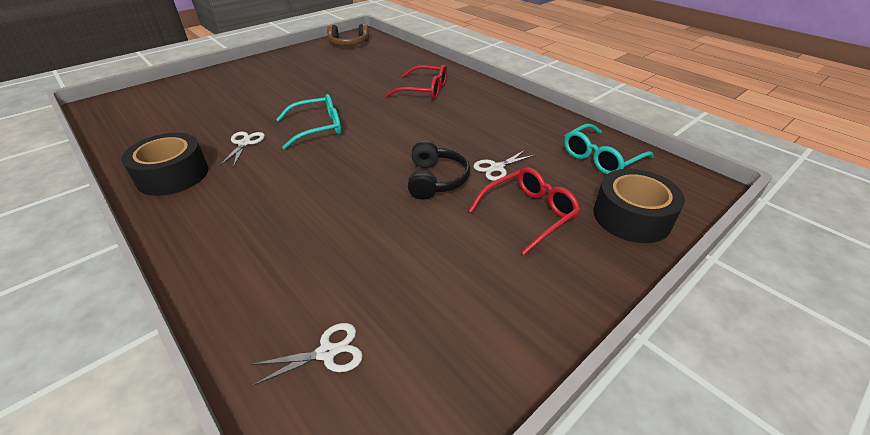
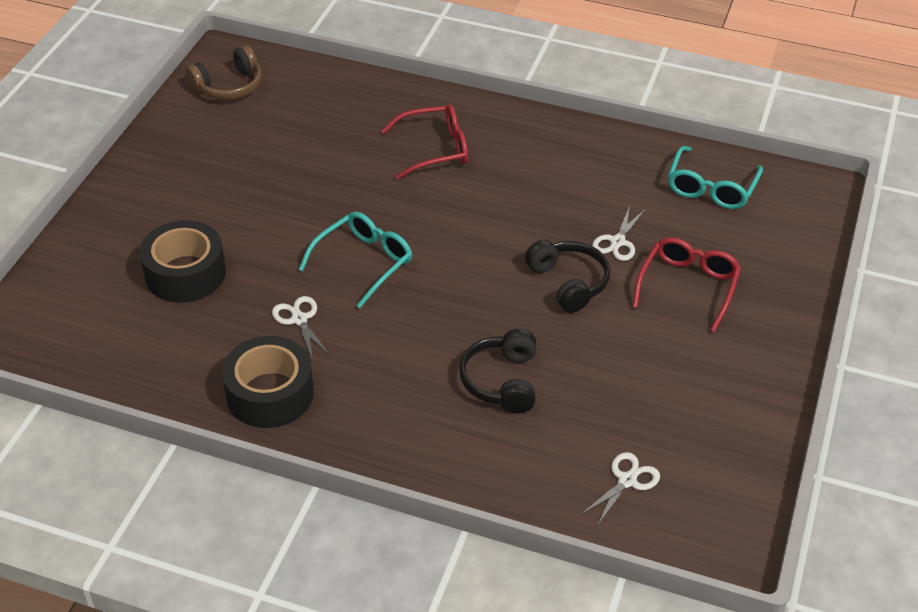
camera: 30 degrees left, 5 degrees up
black tape [593,169,685,243] -> black tape moved to [139,220,226,303]
none -> black headphones [459,329,536,413]

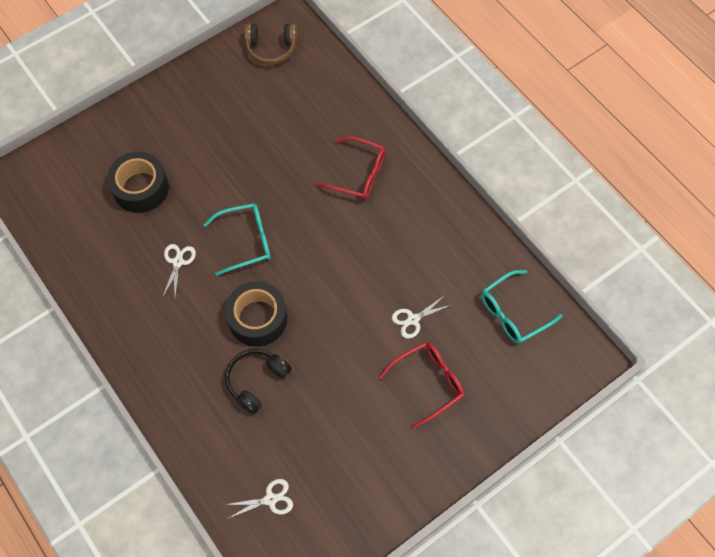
camera: 35 degrees right, 20 degrees up
black tape [222,336,314,428] -> black tape moved to [225,281,287,347]
black headphones [525,240,610,313] -> none

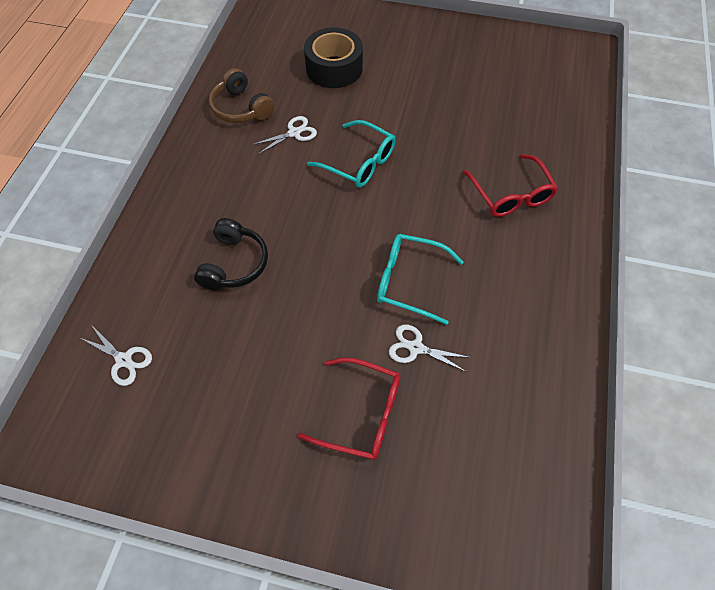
camera: 50 degrees right, 5 degrees down
black tape [225,281,287,347] -> none
black headphones [225,349,292,415] -> black headphones turned 105 degrees clockwise [194,218,268,290]
brown headphones [244,24,297,65] -> brown headphones moved to [209,68,275,123]
turquoise glasses [481,270,563,344] -> turquoise glasses moved to [377,234,464,325]

